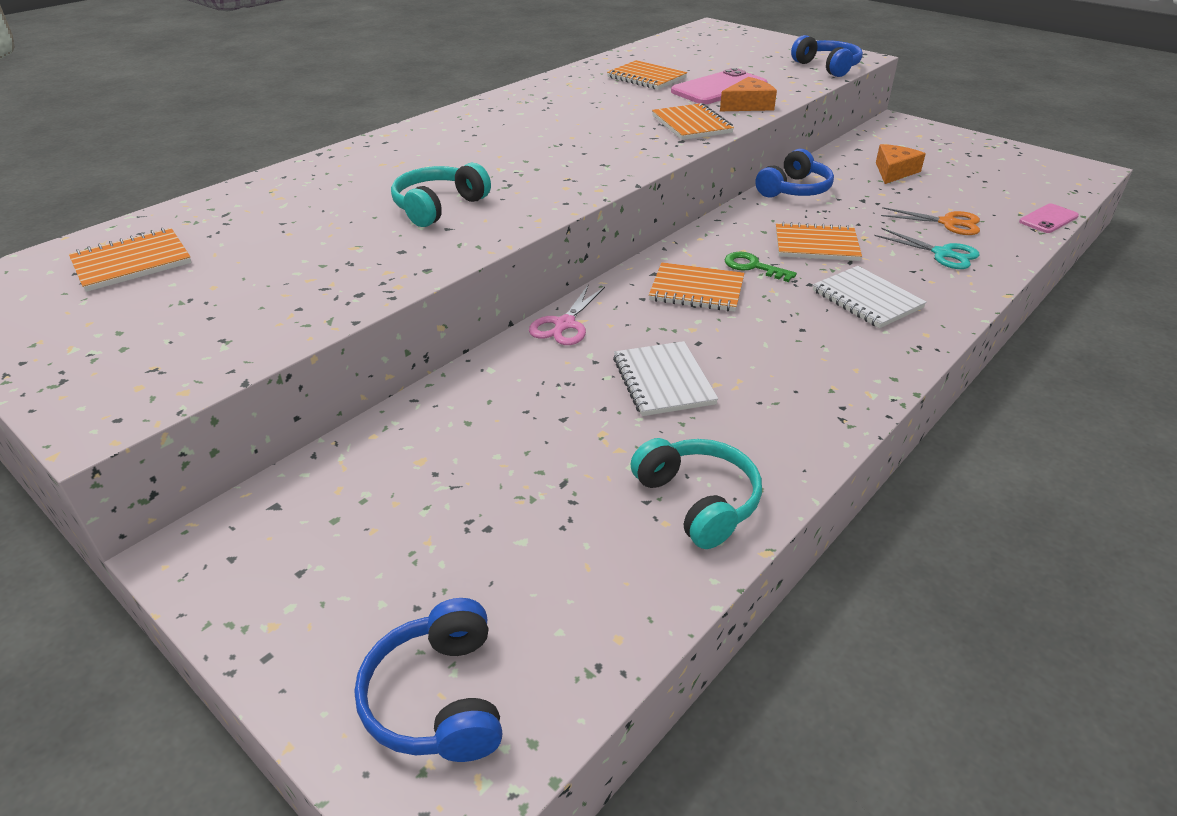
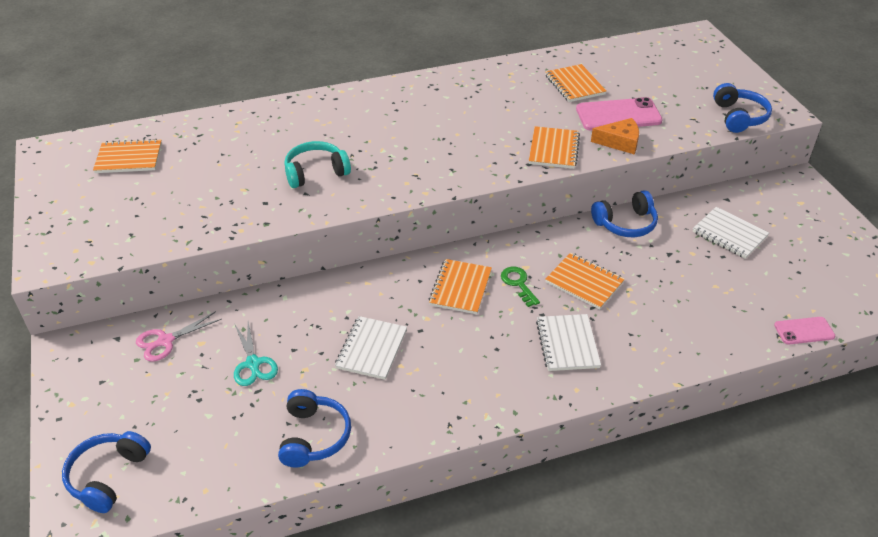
camera: 30 degrees right, 5 degrees up
pink scissors [529,284,605,345] -> pink scissors moved to [136,311,222,362]
turquoise headphones [631,438,762,549] -> blue headphones [278,389,351,468]
orange notebook [649,263,744,311] -> orange notebook turned 60 degrees clockwise [429,259,492,314]
turquoise scissors [874,228,980,269] -> turquoise scissors moved to [234,322,278,386]
orange cheese [876,144,926,184] -> white notebook [693,207,769,259]
orange scissors [881,207,980,235] -> none

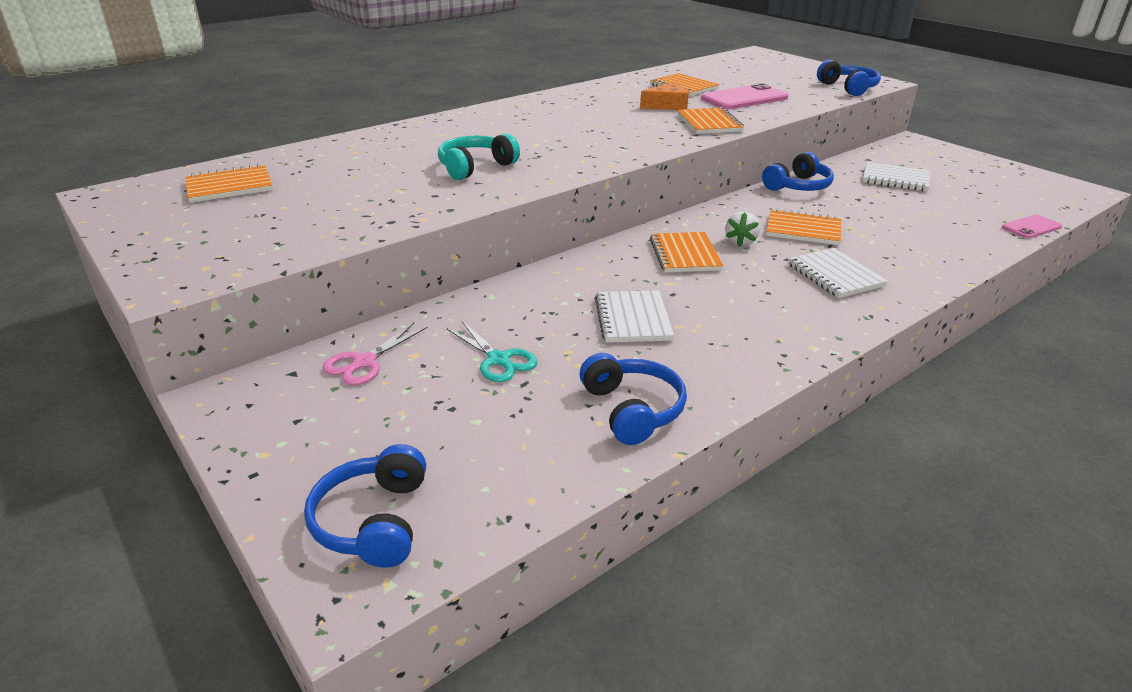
camera: 20 degrees left, 10 degrees down
green key [501,267,540,307] -> white strawberry [725,211,760,247]
orange cheese [591,118,639,154] -> orange cheese moved to [640,82,689,110]

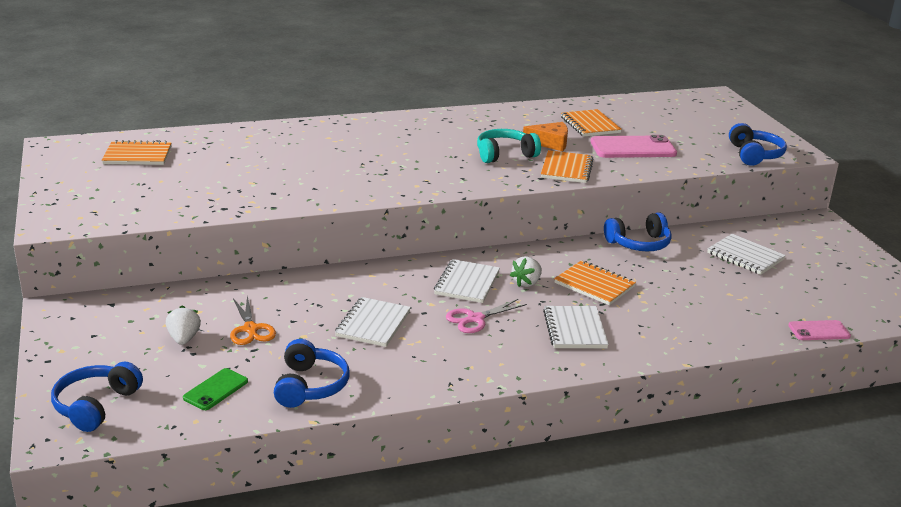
camera: 20 degrees right, 5 degrees down
pink scissors [322,323,427,385] -> pink scissors moved to [446,299,527,333]
turquoise headphones [438,133,520,180] -> turquoise headphones moved to [477,129,541,163]
turquoise scissors [446,321,537,382] -> orange scissors [230,296,276,345]
orange notebook [650,232,723,273] -> white notebook [434,259,500,303]
none -> white strawberry [166,306,201,345]
none -> green phone [183,368,248,410]

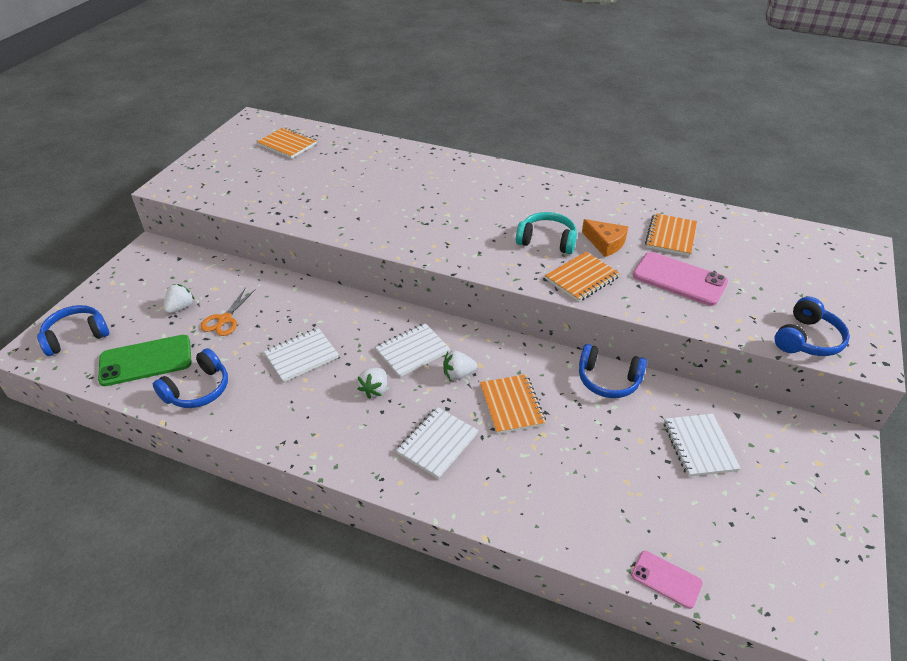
camera: 40 degrees right, 15 degrees up
green phone [183,368,248,410] -> green phone [98,335,192,386], size x1.76
pink scissors [446,299,527,333] -> white strawberry [358,368,387,399]

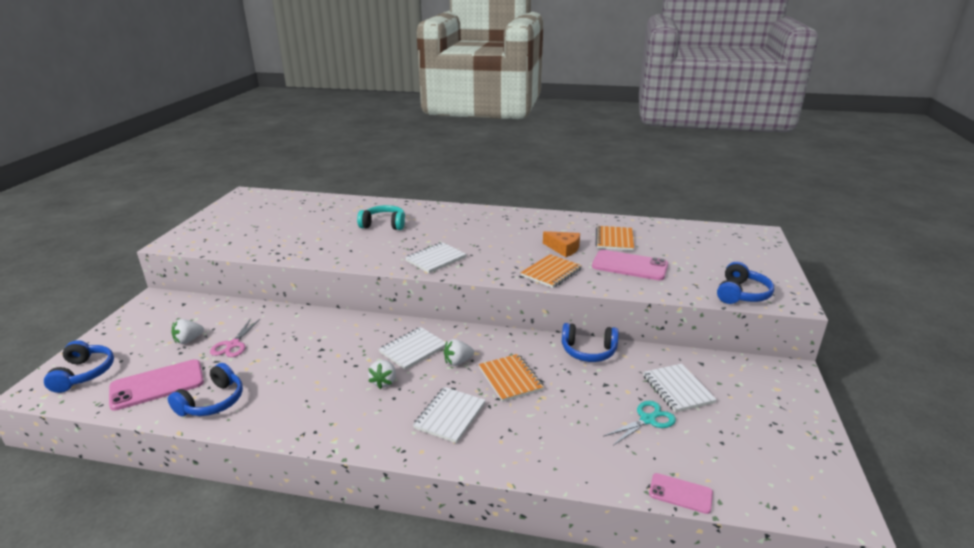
camera: 10 degrees left, 15 degrees down
blue headphones [37,305,109,356] -> blue headphones turned 120 degrees clockwise [44,340,114,393]
green phone [98,335,192,386] -> pink phone [109,359,204,411]
white strawberry [163,284,195,313] -> white strawberry turned 150 degrees counterclockwise [172,319,204,344]
orange scissors [200,287,256,336] -> pink scissors [210,318,260,357]
orange notebook [257,127,317,159] -> none
white notebook [263,328,339,382] -> white notebook moved to [405,242,466,273]
turquoise headphones [516,212,577,254] -> turquoise headphones moved to [357,205,405,230]
none -> turquoise scissors [603,401,676,445]

